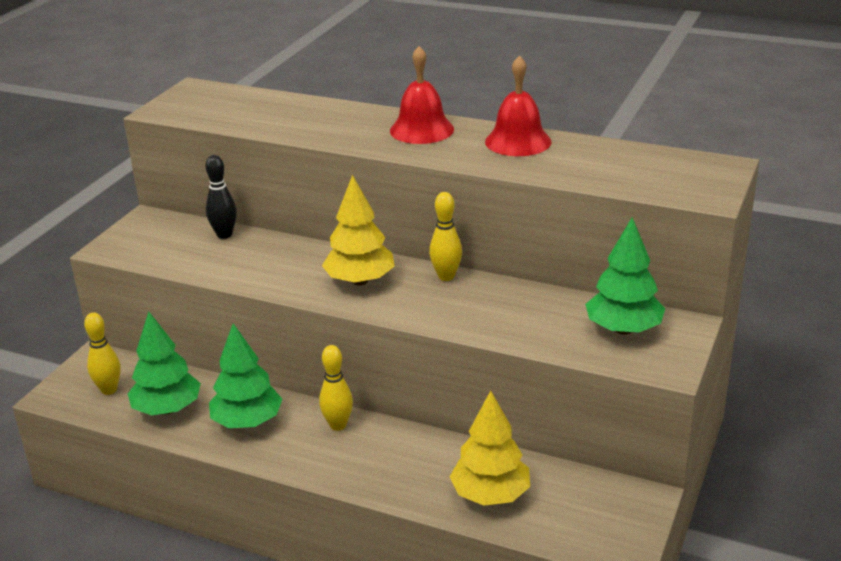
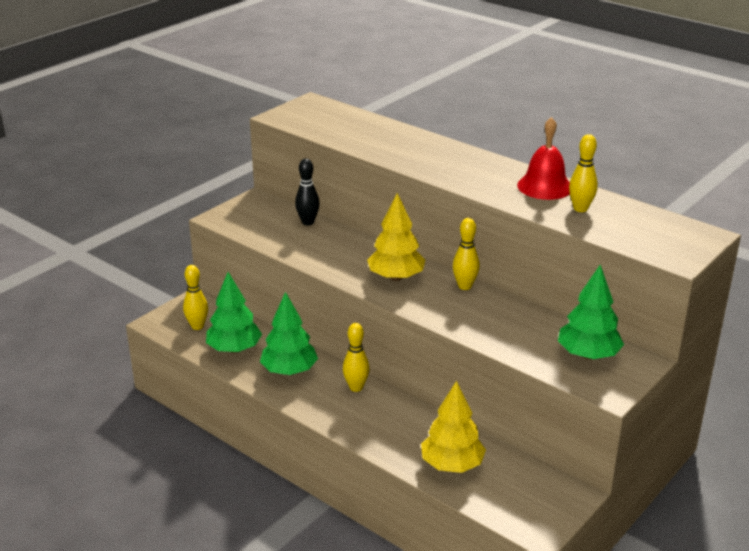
camera: 15 degrees right, 0 degrees up
red bell [390,46,454,144] -> none
none -> yellow bowling pin [569,134,598,212]

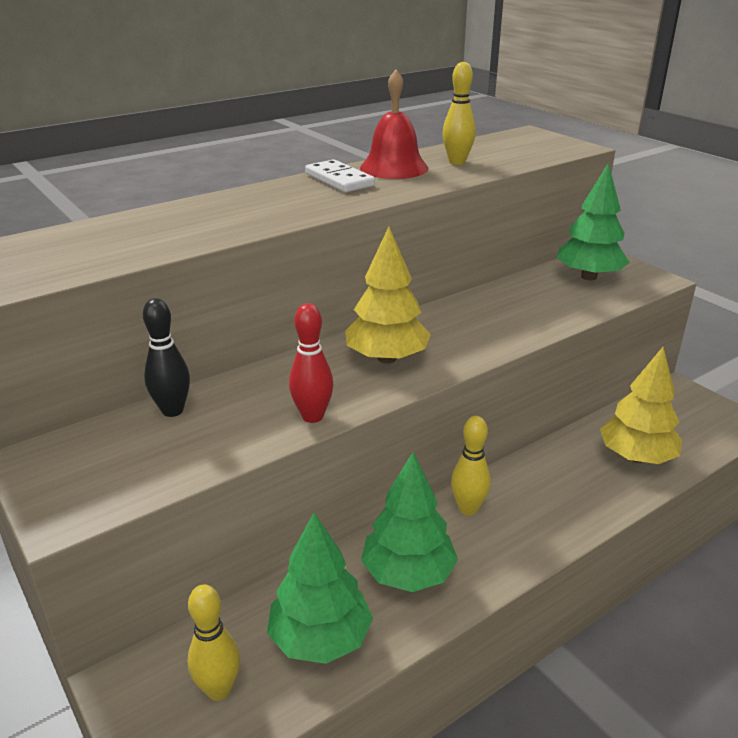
camera: 75 degrees left, 0 degrees up
yellow bowling pin [453,218,480,290] -> none
none -> red bowling pin [289,303,334,423]
none -> white domino [305,159,375,192]

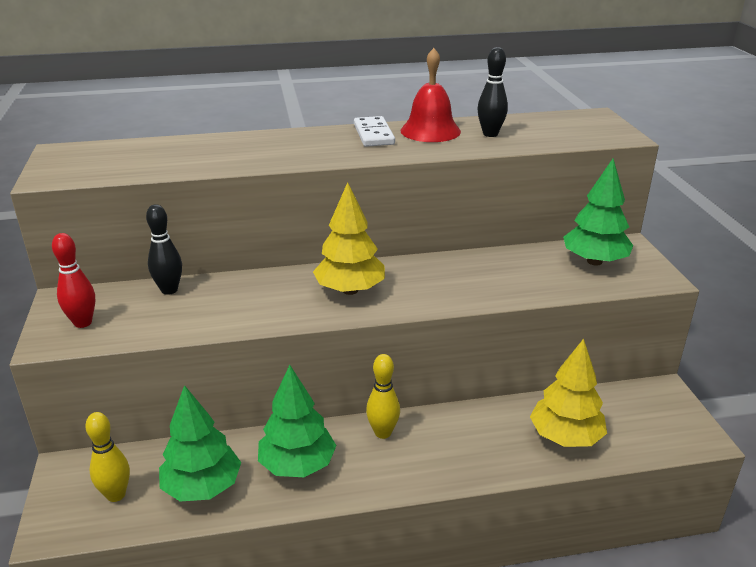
camera: 25 degrees right, 0 degrees up
red bowling pin [289,303,334,423] -> red bowling pin moved to [52,233,95,328]
yellow bowling pin [442,62,476,165] -> black bowling pin [478,47,508,137]

